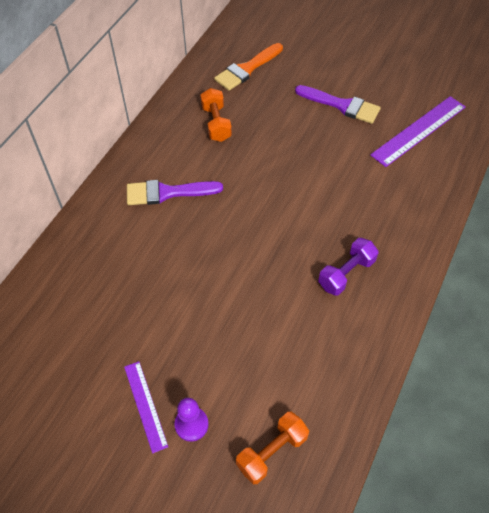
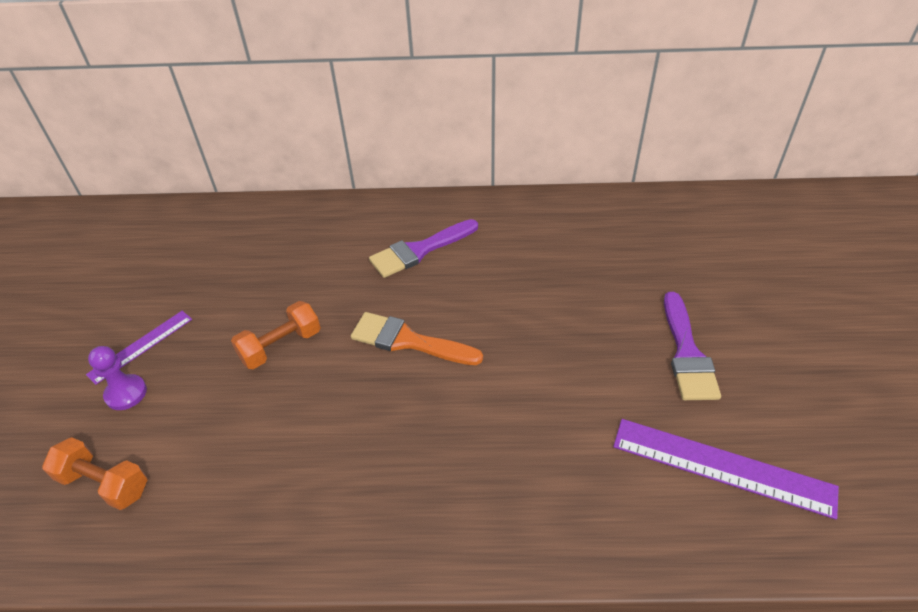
camera: 65 degrees right, 10 degrees down
purple brush [127,180,223,205] -> purple brush turned 90 degrees counterclockwise [369,219,478,278]
orange dumbbell [200,88,232,142] -> orange dumbbell moved to [231,301,321,369]
orange brush [214,43,283,91] -> orange brush moved to [351,312,483,365]
purple dumbbell [318,238,379,296] -> none

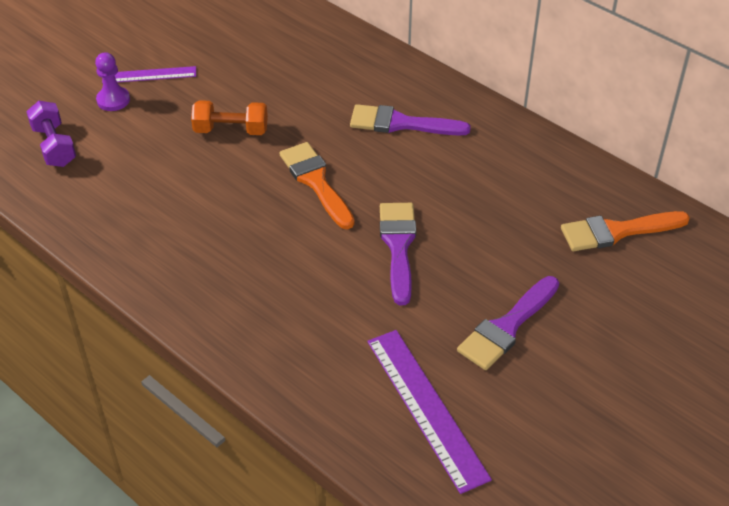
camera: 40 degrees right, 0 degrees up
orange dumbbell [42,437,148,510] -> purple dumbbell [26,101,76,167]
none -> purple brush [380,203,416,305]
none -> orange brush [561,211,690,251]

